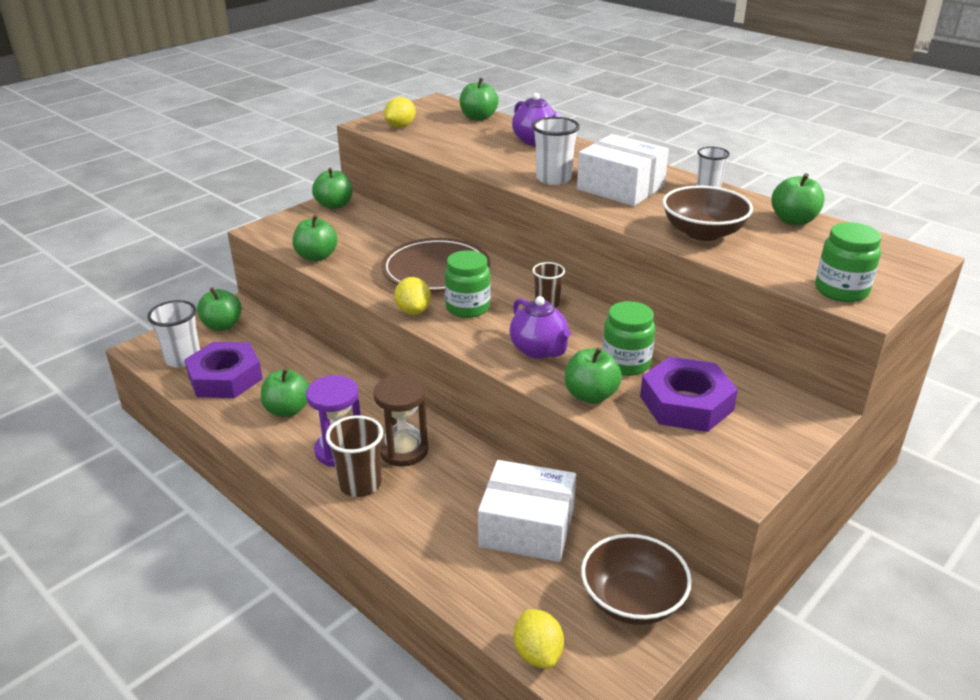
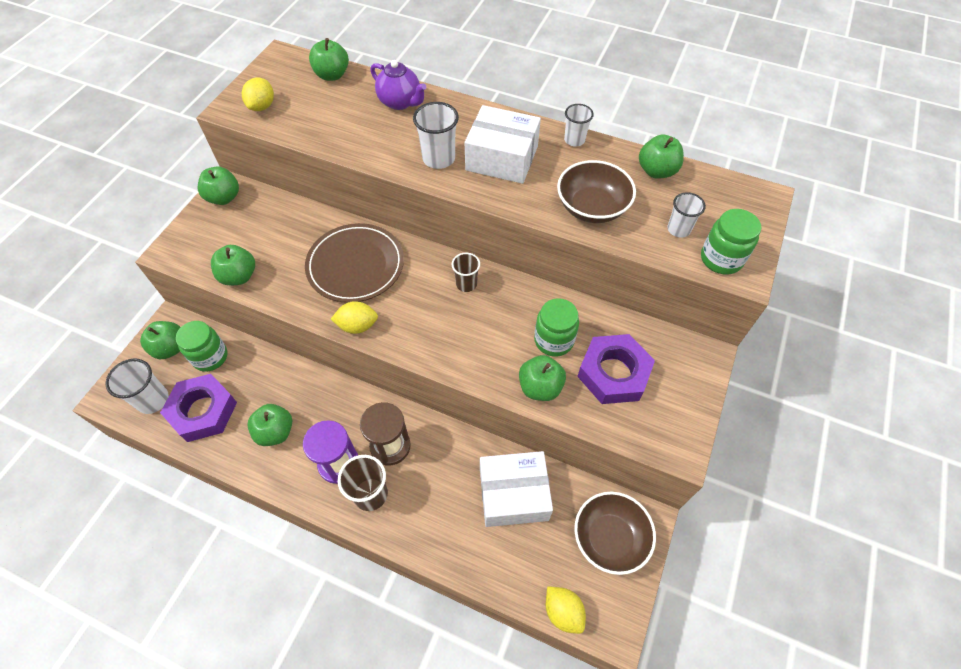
camera: 20 degrees left, 25 degrees up
yellow lemon [394,277,431,315] -> yellow lemon turned 60 degrees counterclockwise [331,301,378,334]
green jar [445,250,491,318] -> green jar moved to [176,321,227,372]
purple teapot [510,296,571,359] -> none
none -> white cup [667,192,706,238]

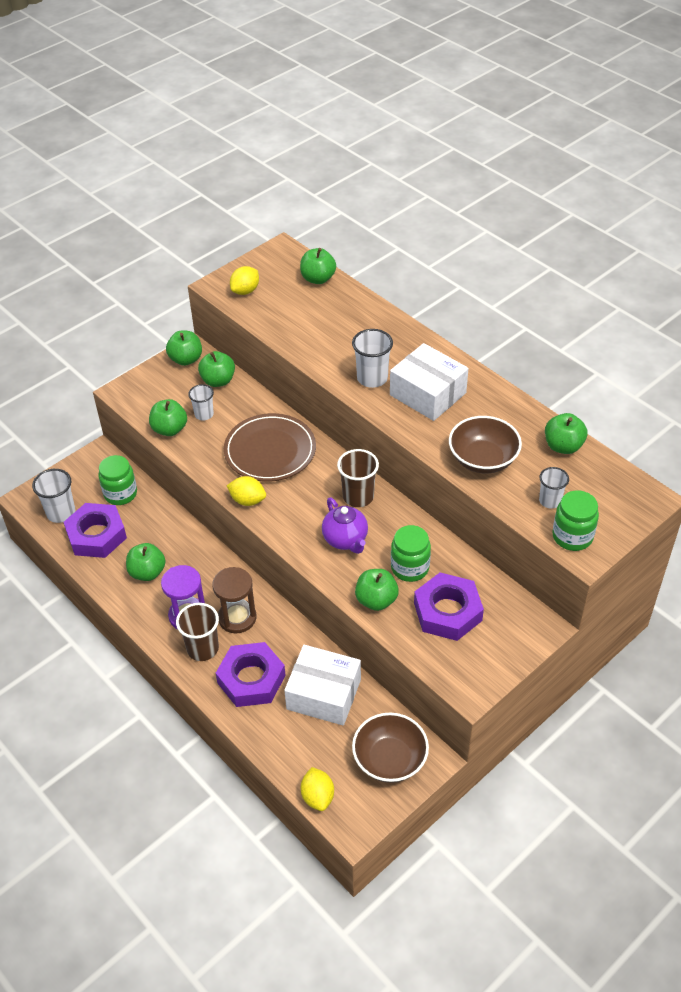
camera: 25 degrees right, 10 degrees down
green apple [140,321,181,359] -> green apple moved to [198,351,235,387]
purple teapot [370,60,426,110] -> purple teapot moved to [322,498,368,554]
brown cup [451,253,480,292] -> brown cup [337,449,379,507], size x1.52
white cup [564,104,594,146] -> white cup moved to [188,384,214,421]
none -> purple nut [216,642,286,707]

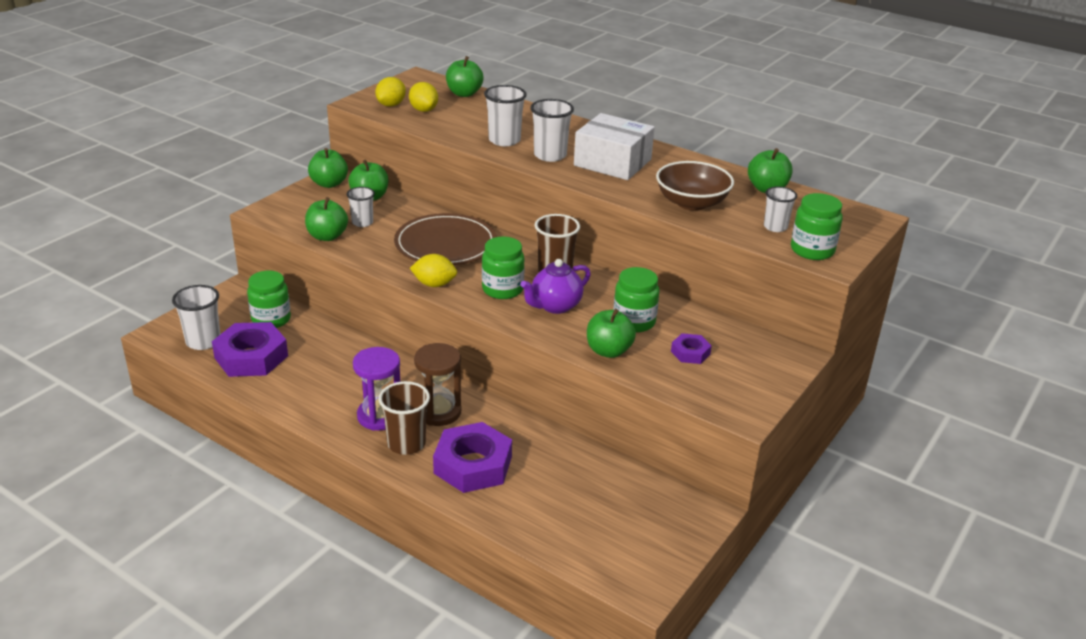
camera: 15 degrees left, 15 degrees down
green apple [126,543,166,581] -> none
white box [284,645,361,725] -> none
yellow lemon [301,767,334,811] -> yellow lemon moved to [409,82,438,112]
purple teapot [322,498,368,554] -> purple teapot turned 90 degrees clockwise [520,259,591,314]
brown bowl [352,712,429,783] -> none
purple nut [414,572,484,641] -> purple nut [671,333,712,364], size x0.50
none -> green jar [482,236,525,299]
none -> white cup [484,85,527,146]

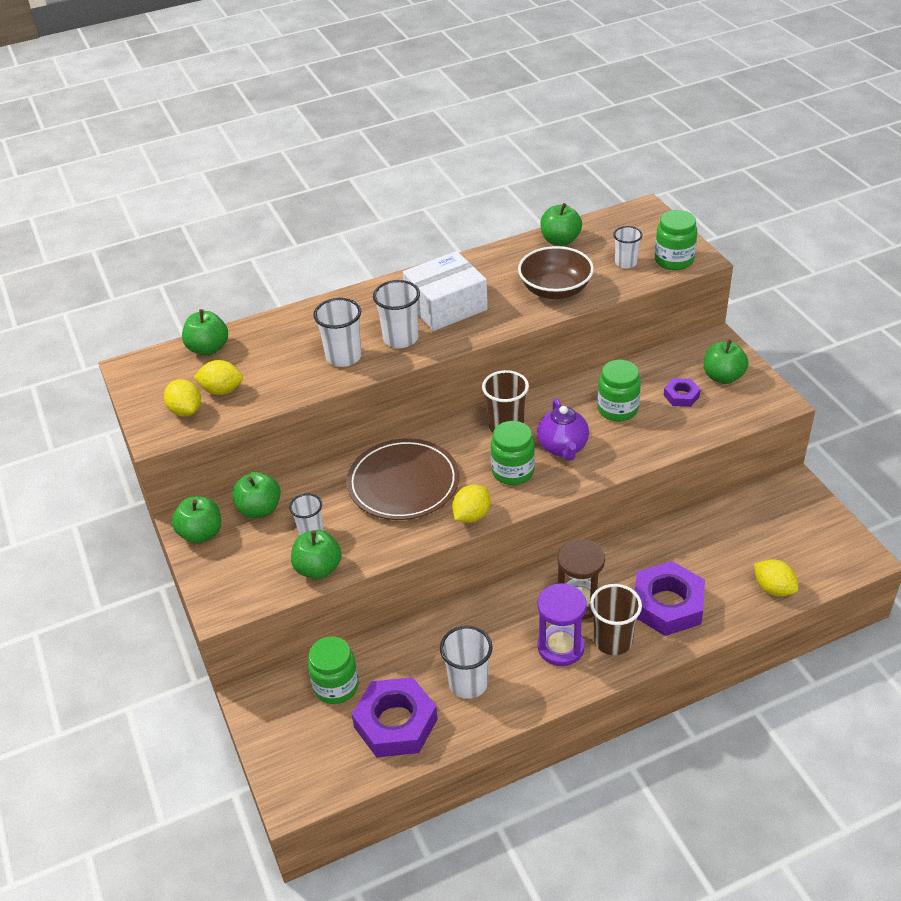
camera: 55 degrees left, 10 degrees up
white cup [172,285,220,350] -> white cup moved to [440,626,493,699]
green apple [587,309,636,358] -> green apple moved to [704,340,748,384]
none -> yellow lemon [754,559,798,597]

